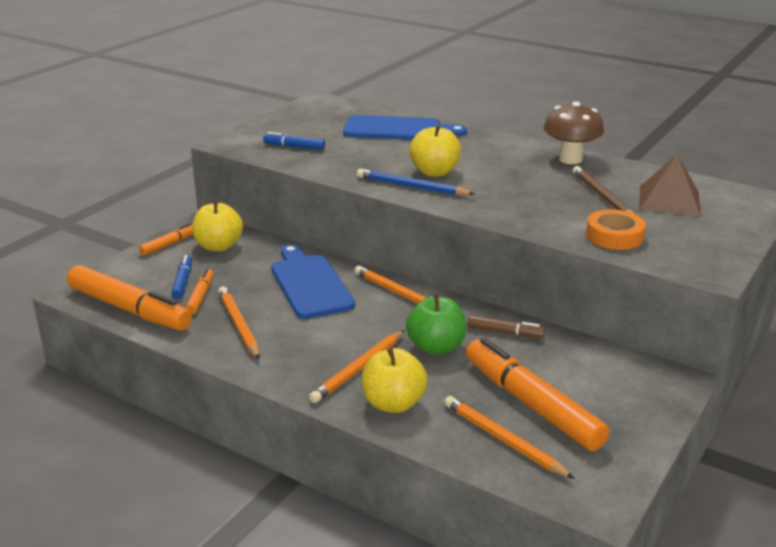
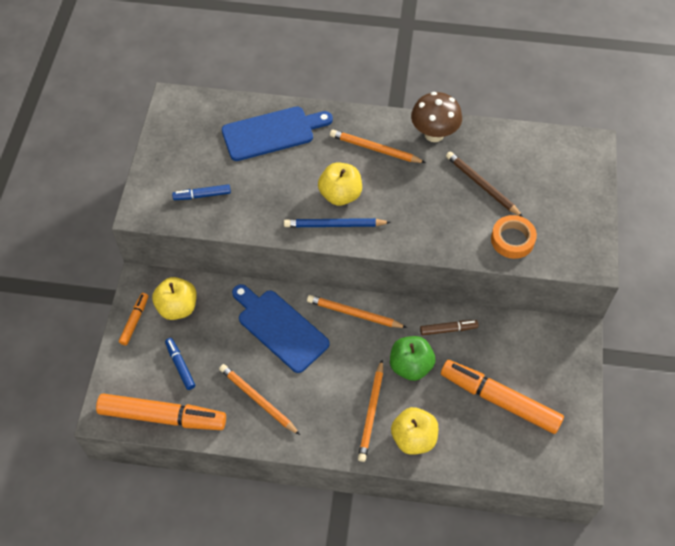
camera: 25 degrees left, 30 degrees up
orange marker [186,268,213,314] -> none
orange pencil [444,396,575,479] -> orange pencil moved to [330,130,426,163]
brown pyramid [639,154,701,216] -> none

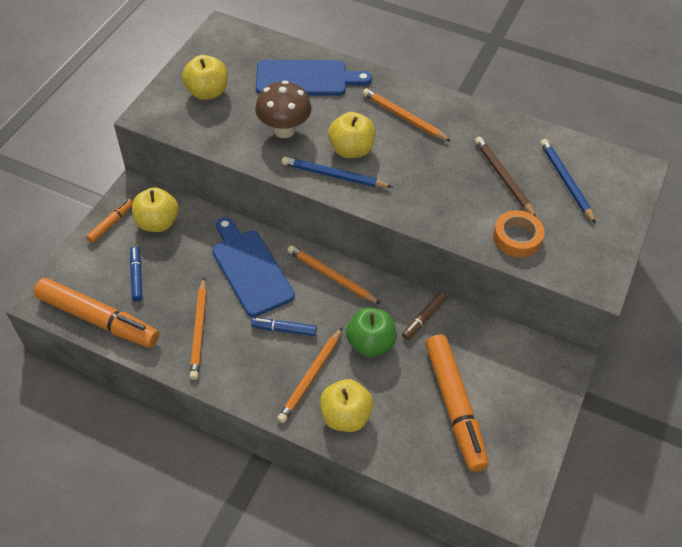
camera: 15 degrees right, 5 degrees down
blue marker [172,184,231,200] -> blue marker moved to [251,318,317,336]
orange pencil [219,364,300,435] -> orange pencil turned 150 degrees counterclockwise [190,277,207,380]
brown mushroom [411,92,462,142] -> brown mushroom moved to [255,80,311,138]
brown marker [420,320,479,335] -> brown marker turned 120 degrees clockwise [402,292,447,340]
orange marker [441,360,564,434] -> orange marker turned 150 degrees counterclockwise [425,334,489,472]
none -> yellow apple [182,55,227,100]
none -> blue pencil [540,139,596,224]

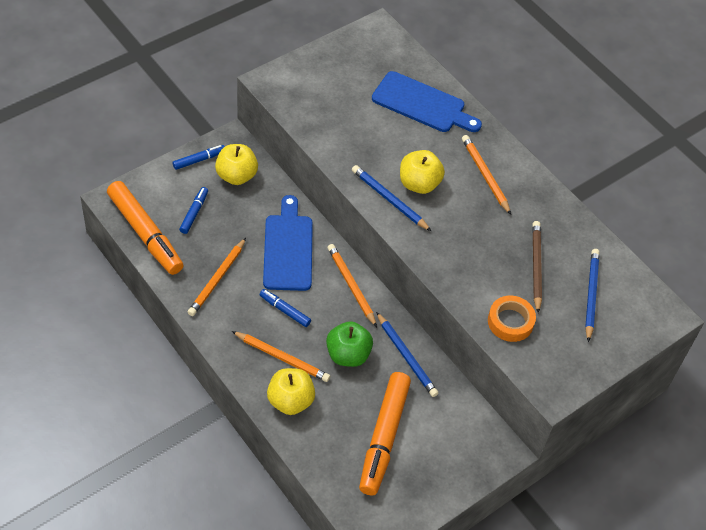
camera: 25 degrees right, 0 degrees up
orange marker [86,199,133,243] -> blue marker [173,145,225,170]
yellow apple [182,55,227,100] -> none
brown mushroom [255,80,311,138] -> none
orange pencil [277,328,342,423] -> orange pencil turned 120 degrees counterclockwise [232,331,330,382]
brown marker [402,292,447,340] -> blue pencil [376,312,438,397]

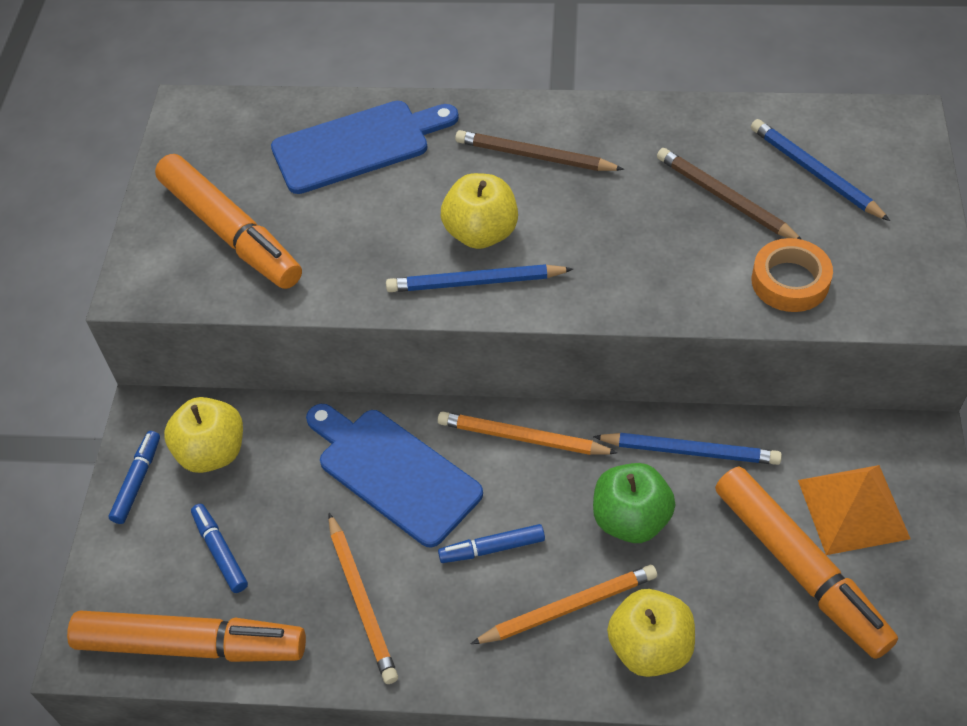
camera: 40 degrees left, 0 degrees up
orange pencil [462,135,511,215] -> brown pencil [455,130,624,171]
none -> orange marker [155,154,302,289]
none -> orange pyramid [798,465,911,555]

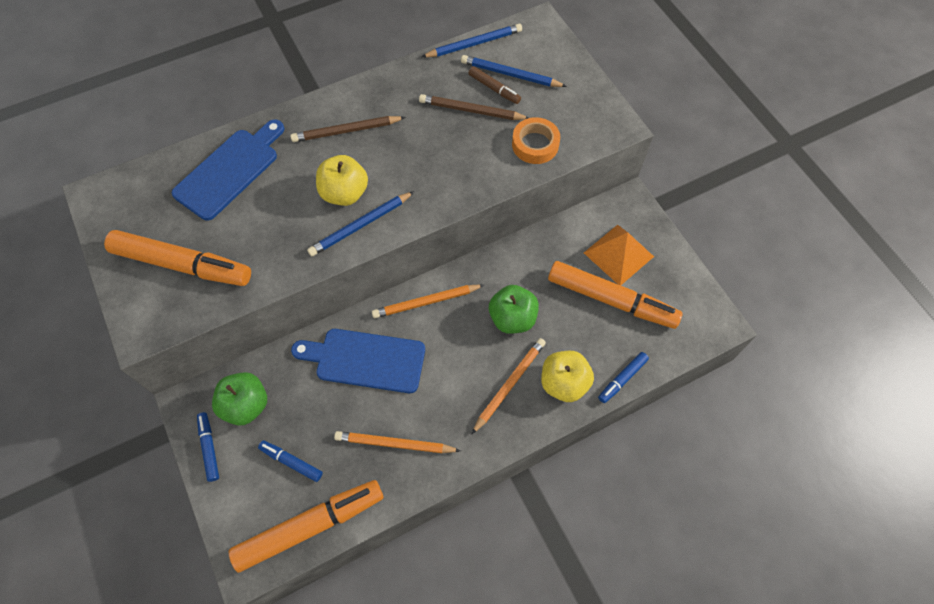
camera: 35 degrees left, 10 degrees up
yellow apple [164,397,243,473] -> green apple [212,372,267,425]
orange pencil [329,513,398,684] -> orange pencil turned 150 degrees clockwise [334,431,461,453]
blue marker [438,524,545,563] -> blue marker moved to [598,352,649,403]
blue pencil [593,433,782,465] -> blue pencil moved to [422,24,522,57]
none -> brown marker [469,66,521,104]

